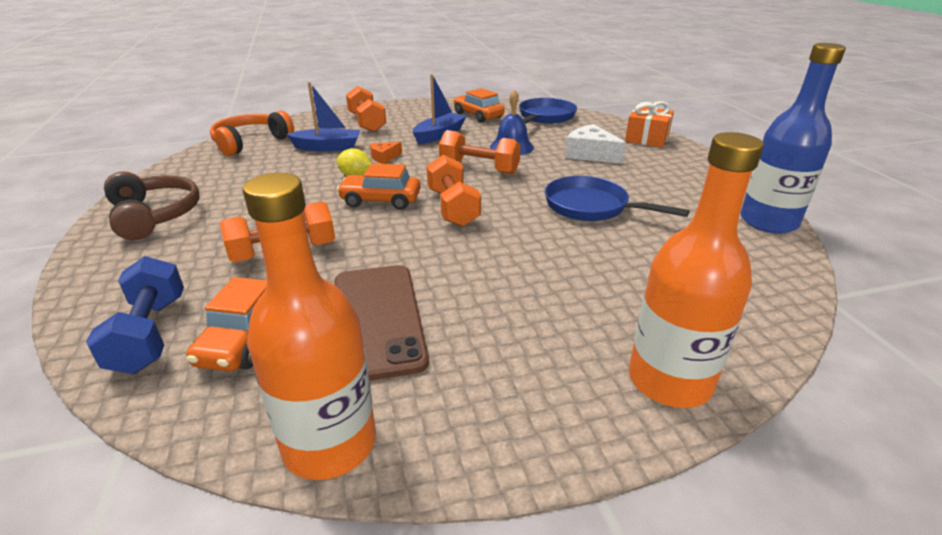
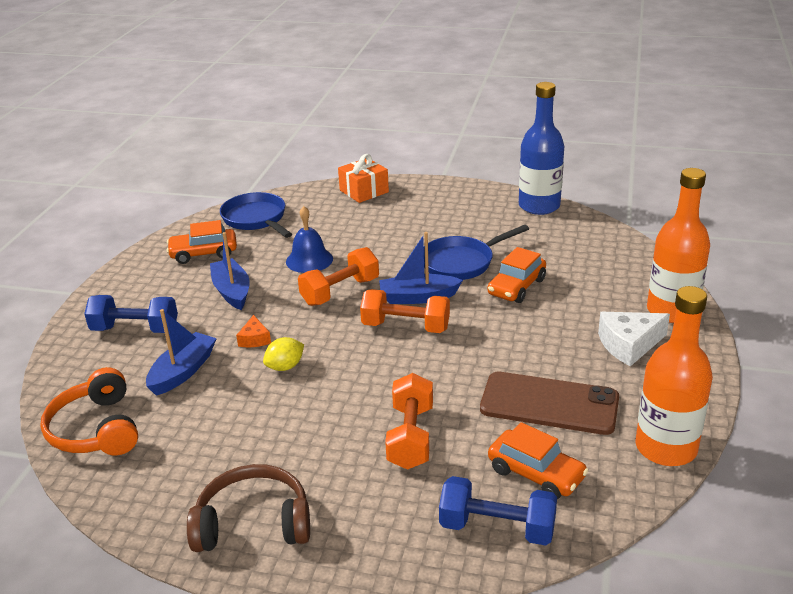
camera: 60 degrees left, 0 degrees up
orange car [337,163,421,210] -> orange car moved to [487,247,546,303]
orange dumbbell [346,86,386,132] -> blue dumbbell [84,295,178,333]
white cheese [565,124,626,164] -> white cheese moved to [598,312,670,366]
none -> blue boat [379,232,463,304]

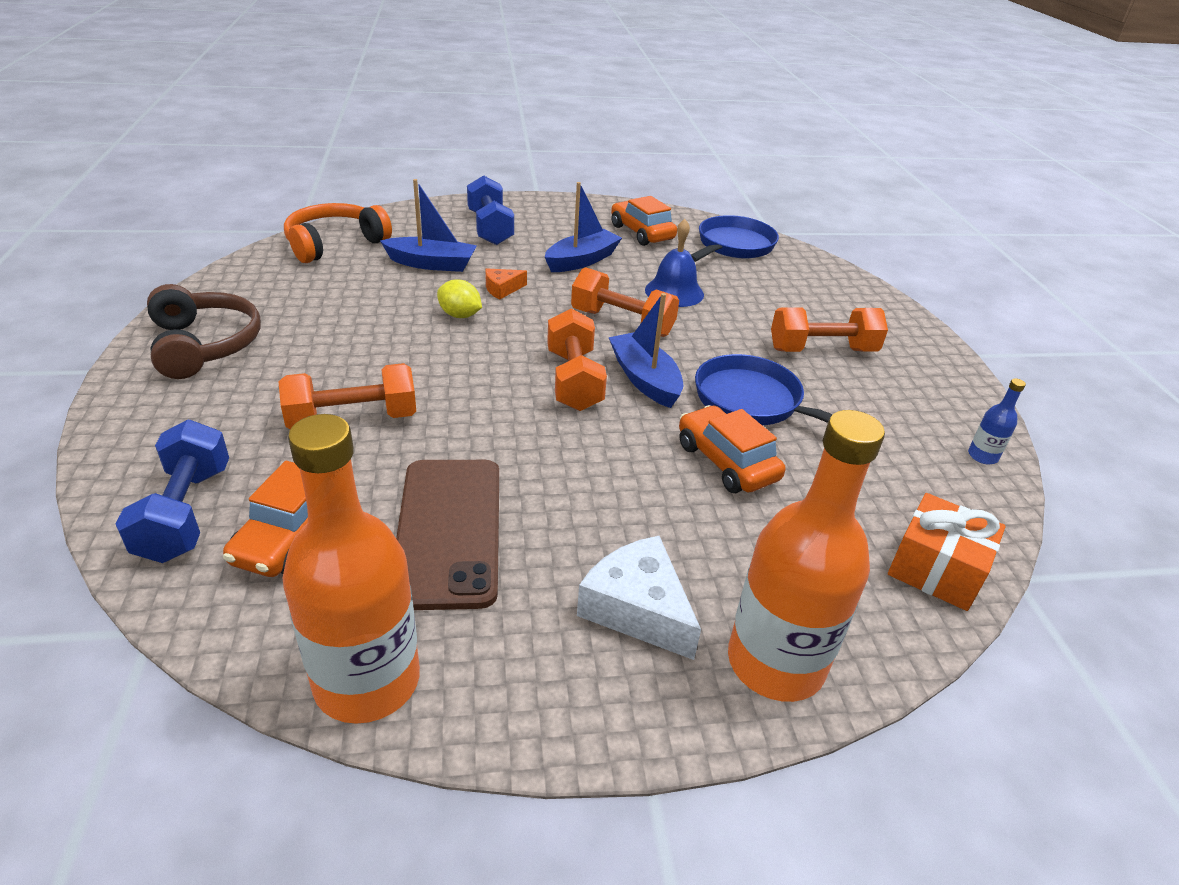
camera: 65 degrees right, 5 degrees up
orange gift [338,154,389,203] -> orange gift moved to [888,493,1006,611]
orange car [487,247,546,303] -> orange car turned 45 degrees clockwise [679,405,785,493]
blue bottle [519,82,564,215] -> blue bottle [968,378,1026,464], size x0.41
none -> orange dumbbell [771,307,888,352]

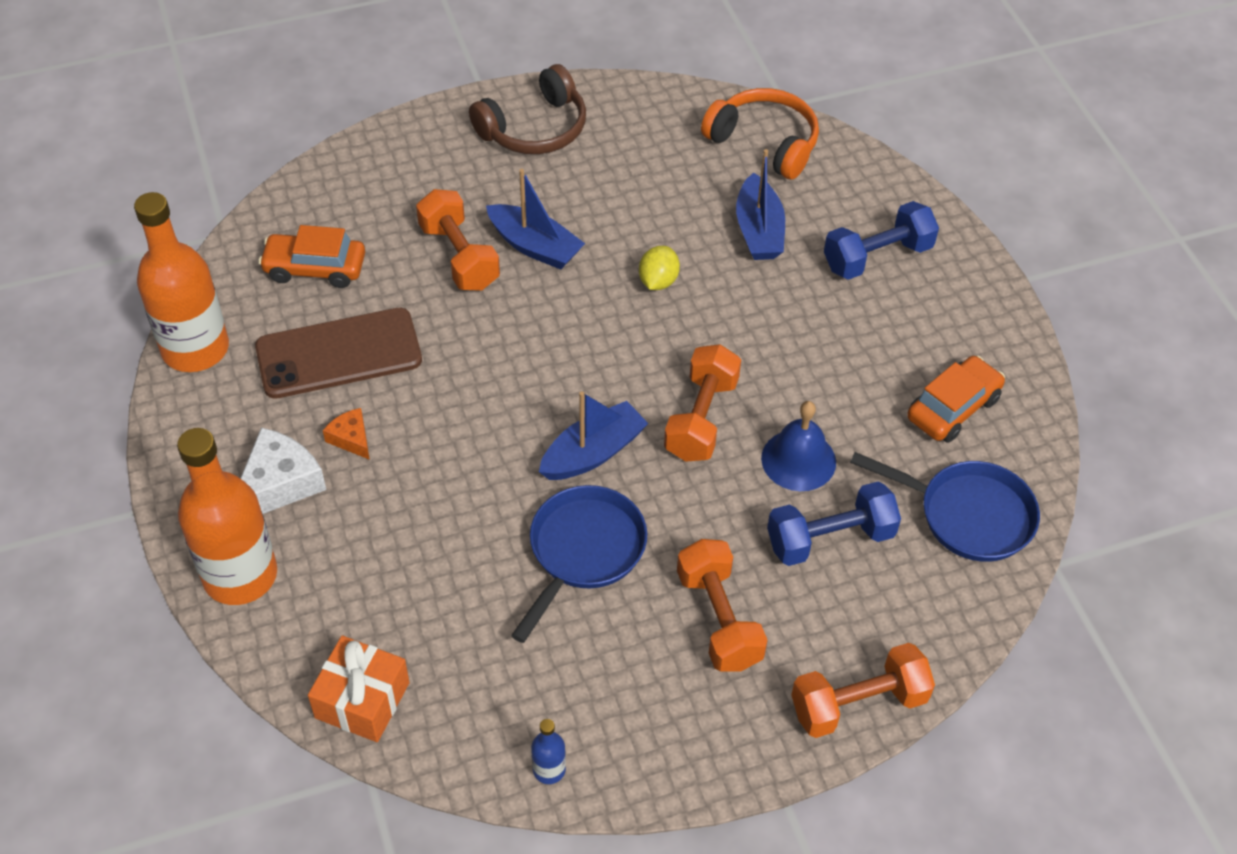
camera: 80 degrees right, 15 degrees up
blue dumbbell [116,420,229,563] -> blue dumbbell moved to [767,482,901,566]
orange cheese [485,268,527,300] -> orange cheese moved to [323,408,370,460]
blue boat [545,182,622,272] -> blue boat moved to [486,169,585,269]
orange dumbbell [547,309,607,411] -> orange dumbbell moved to [791,643,935,738]
orange car [679,405,785,493] -> none

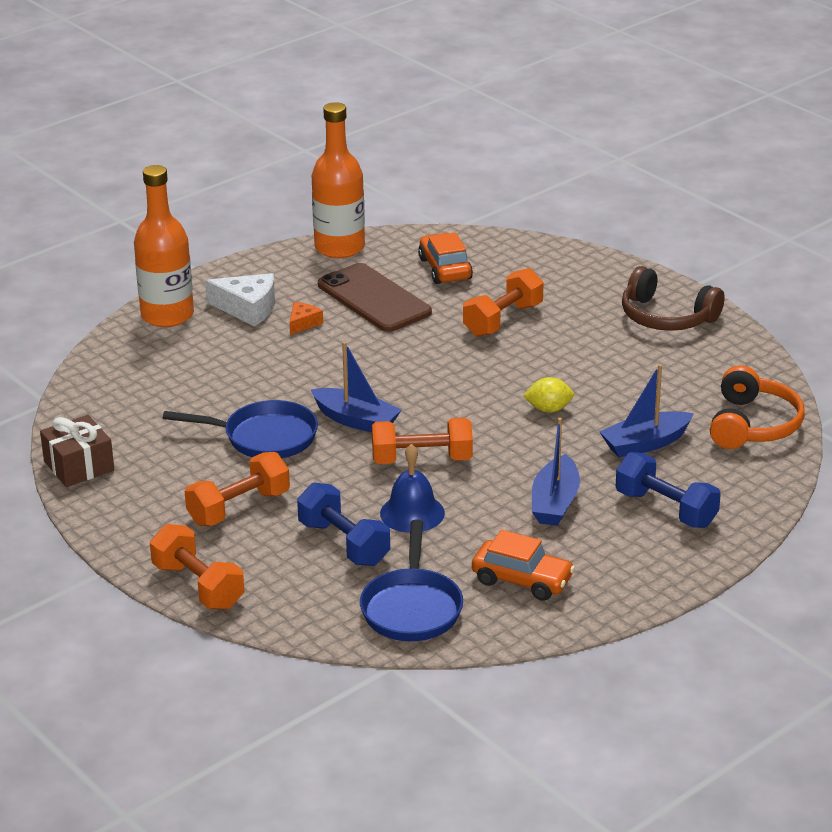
camera: 70 degrees right, 20 degrees down
orange gift [308,636,410,742] -> none
blue boat [486,169,585,269] -> blue boat moved to [532,418,580,526]
blue bottle [531,719,566,784] -> brown gift [40,415,114,487]

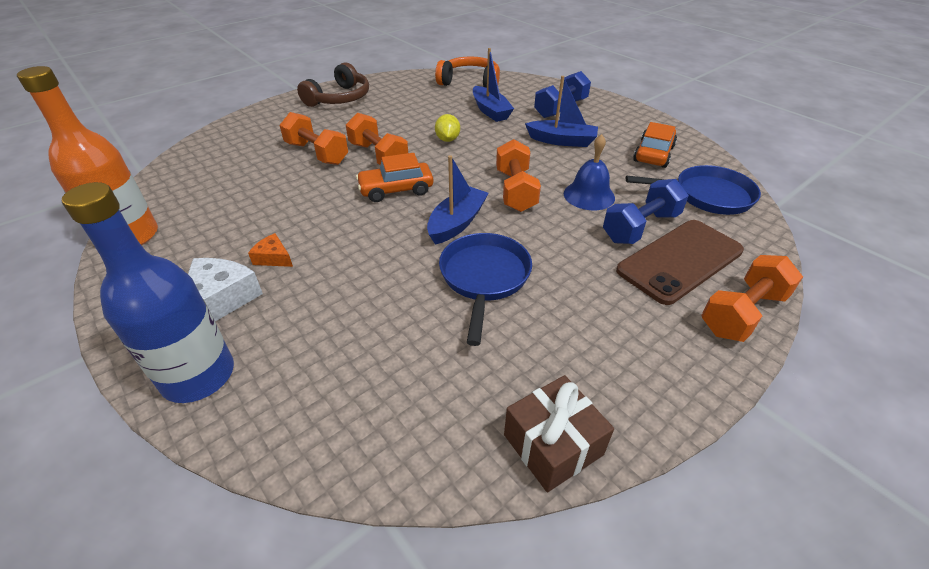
camera: 90 degrees left, 10 degrees up
orange bottle [134,165,194,327] -> blue bottle [62,182,234,403]
orange dumbbell [185,452,290,526] -> orange dumbbell moved to [346,113,408,165]
brown phone [318,263,432,332] -> brown phone moved to [616,220,744,305]
orange car [418,233,473,284] -> orange car moved to [356,153,433,202]

